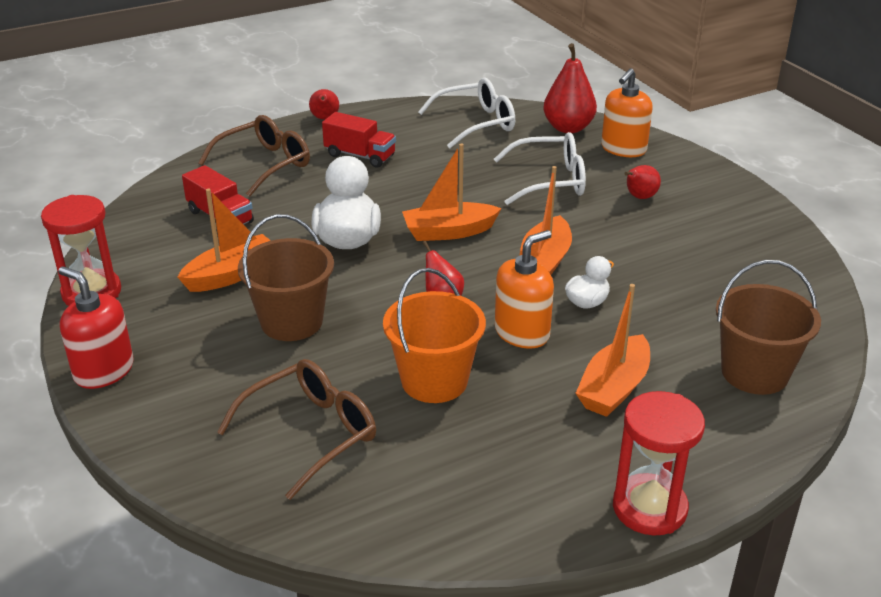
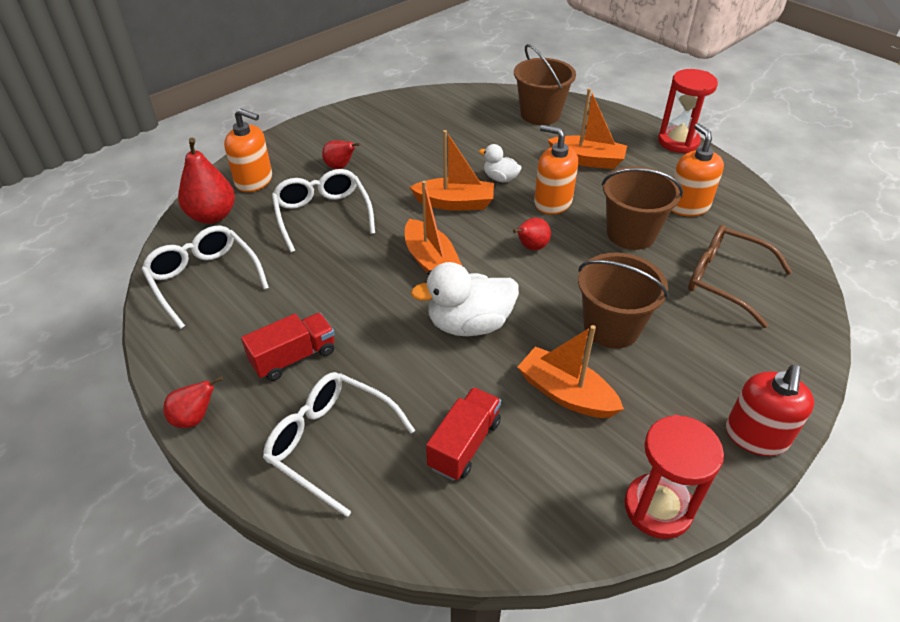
camera: 105 degrees left, 10 degrees up
brown glasses [198,115,310,197] -> white glasses [263,372,415,517]
red truck [322,112,396,168] -> red truck turned 45 degrees clockwise [241,313,335,381]
orange bucket [383,268,486,403] -> brown bucket [602,166,683,250]
none -> orange soap dispenser [671,123,724,216]

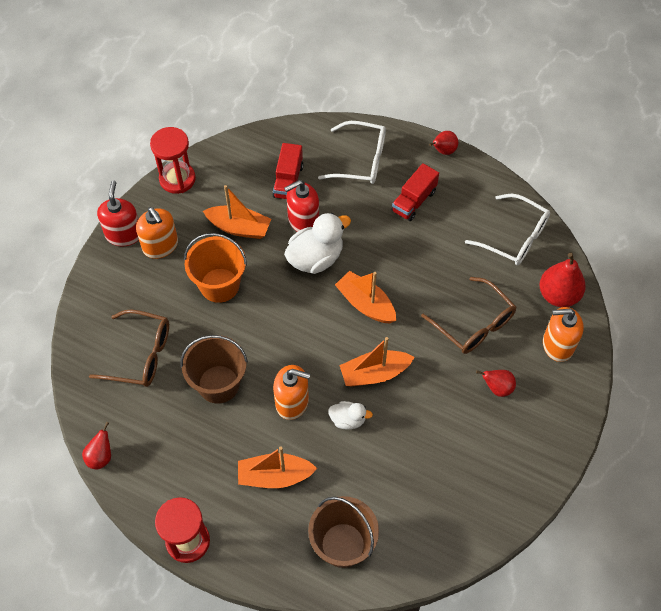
camera: 160 degrees right, 15 degrees up
white glasses [272,169,375,253] -> brown glasses [421,277,516,354]
red pear [513,218,551,250] -> red pear moved to [82,422,111,469]
brown bucket [578,252,668,349] -> orange bucket [184,233,247,303]
orange soap dispenser [671,123,724,216] -> orange soap dispenser moved to [136,207,178,259]
none -> red soap dispenser [284,180,319,232]

